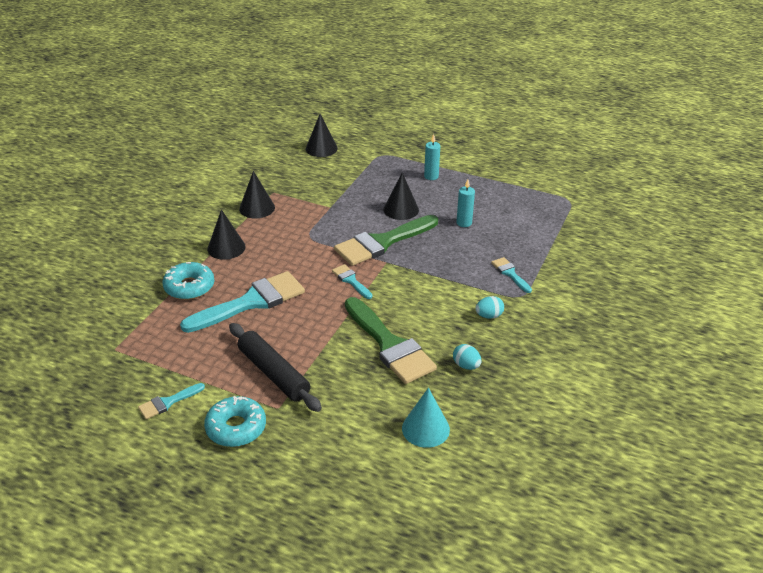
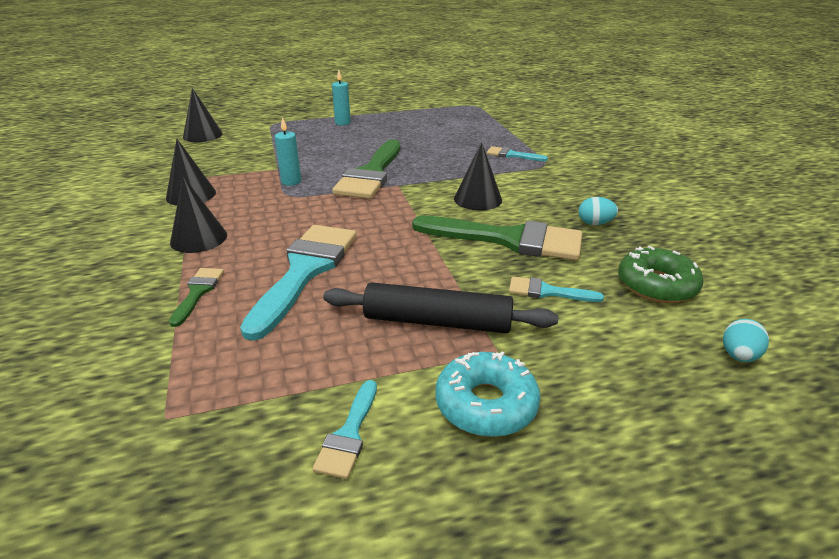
camera: 40 degrees left, 5 degrees down
turquoise donut [162,262,214,300] -> green brush [169,268,224,327]
turquoise brush [332,264,372,299] -> turquoise brush moved to [509,276,604,302]
black cone [383,173,419,220] -> black cone moved to [454,142,502,210]
turquoise cone [402,388,450,448] -> green donut [618,246,704,303]
turquoise candle [456,179,475,227] -> turquoise candle moved to [275,117,301,186]
turquoise egg [475,296,504,319] -> turquoise egg moved to [723,319,769,362]

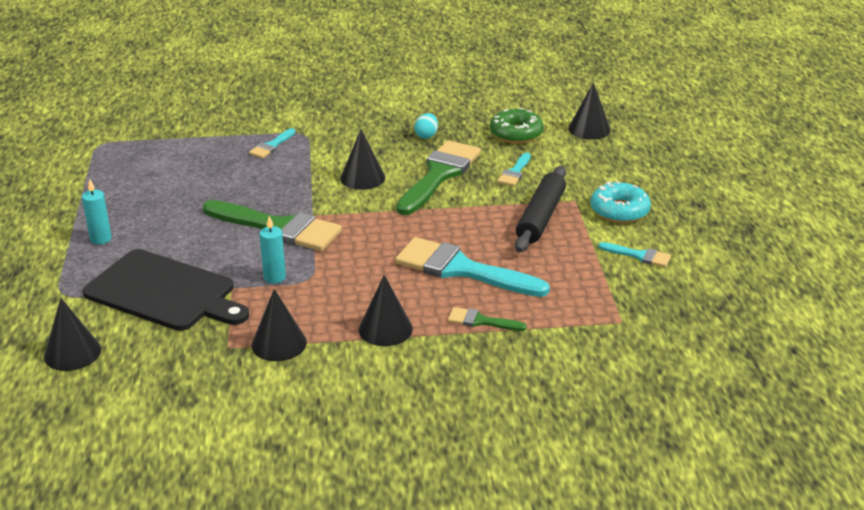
camera: 80 degrees left, 0 degrees up
turquoise egg [723,319,769,362] -> black cone [568,82,611,140]
none -> black cutting board [83,249,249,331]

